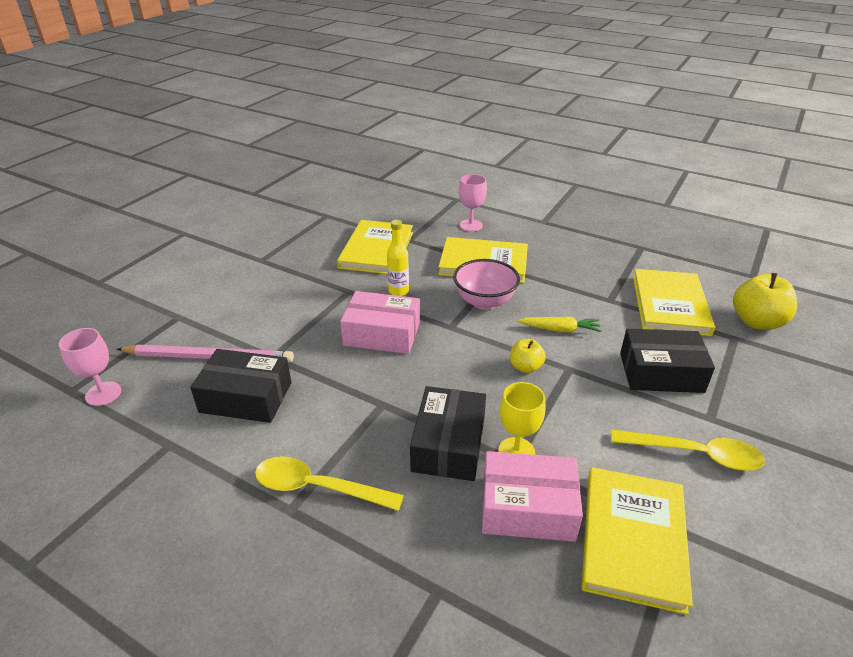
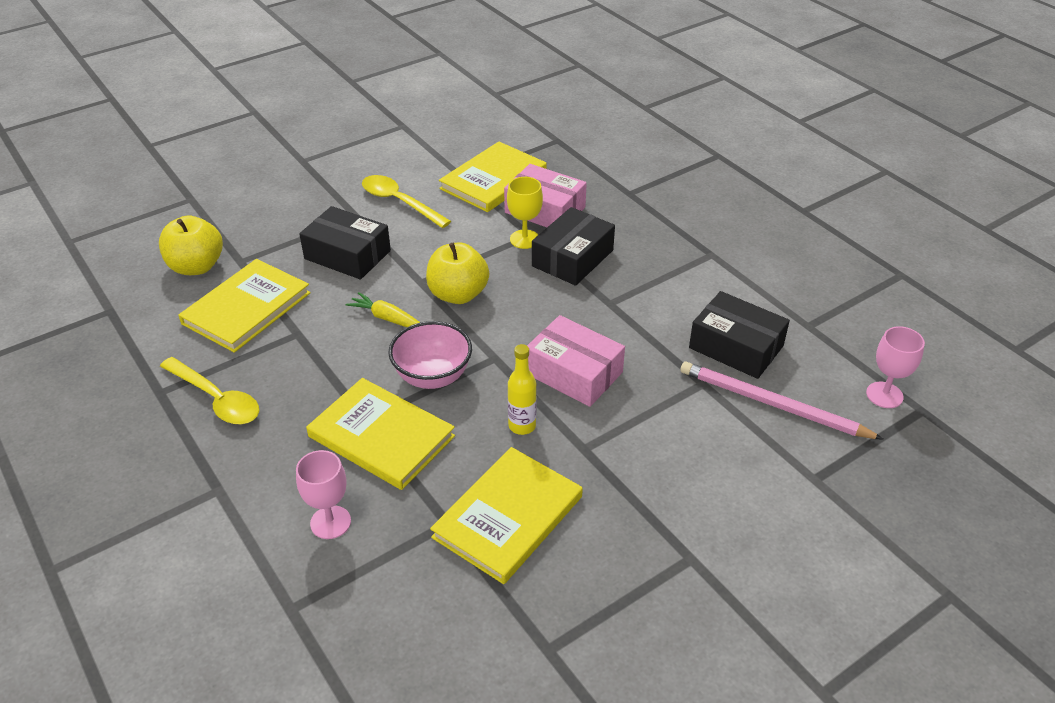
camera: 155 degrees left, 5 degrees up
yellow spoon [255,456,404,511] -> yellow spoon moved to [160,357,259,424]
yellow apple [510,339,546,373] -> yellow apple [426,242,489,304], size x1.76

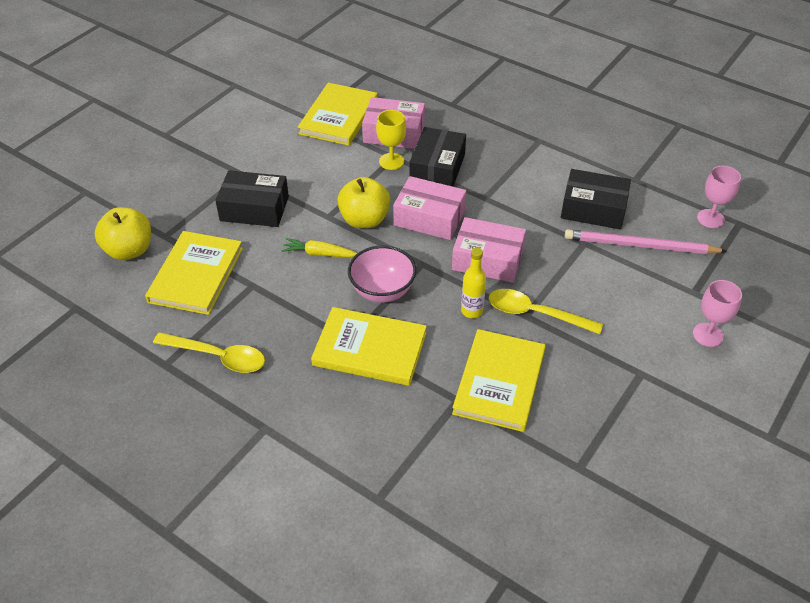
camera: 20 degrees left, 5 degrees up
pink goblet [296,450,351,539] -> pink goblet moved to [693,280,742,347]
yellow spoon [362,175,451,228] -> yellow spoon moved to [489,289,603,334]
none -> pink box [393,176,466,240]

